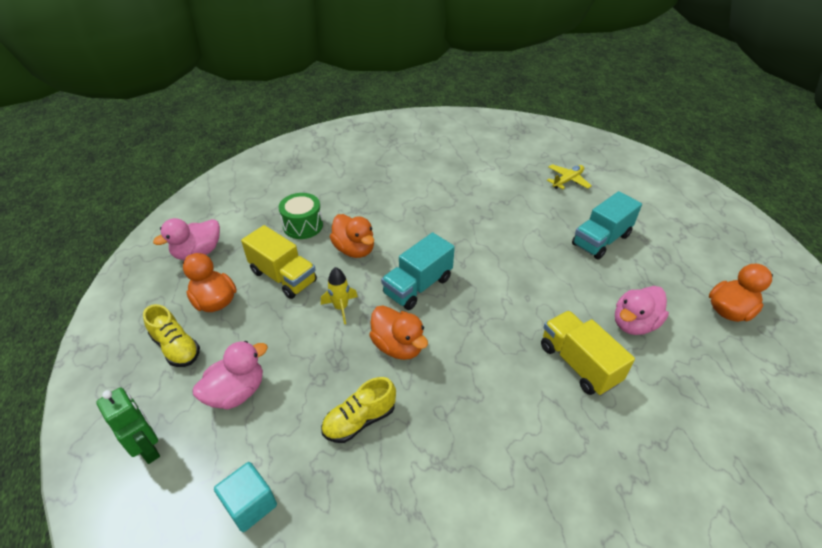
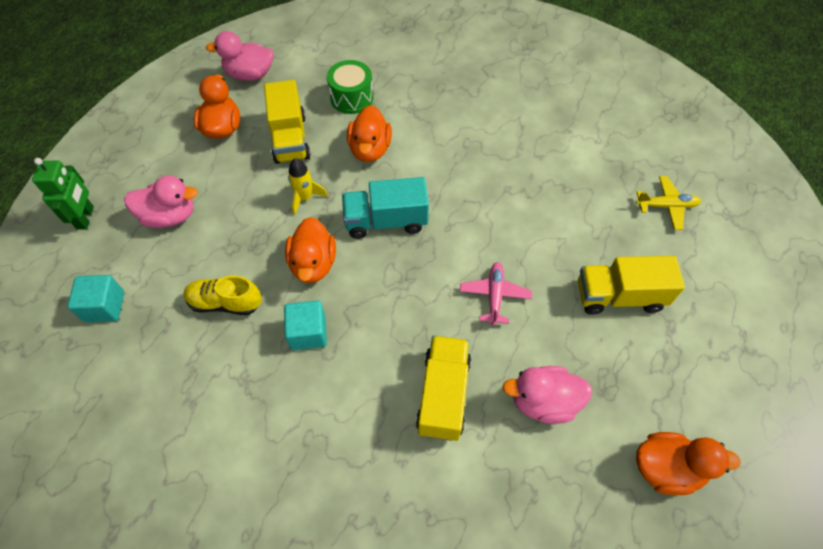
camera: 40 degrees right, 15 degrees up
yellow shoe [143,304,200,367] -> none
turquoise truck [572,191,642,260] -> yellow truck [578,256,685,315]
none -> turquoise cube [284,300,327,350]
none -> pink plane [460,262,532,326]

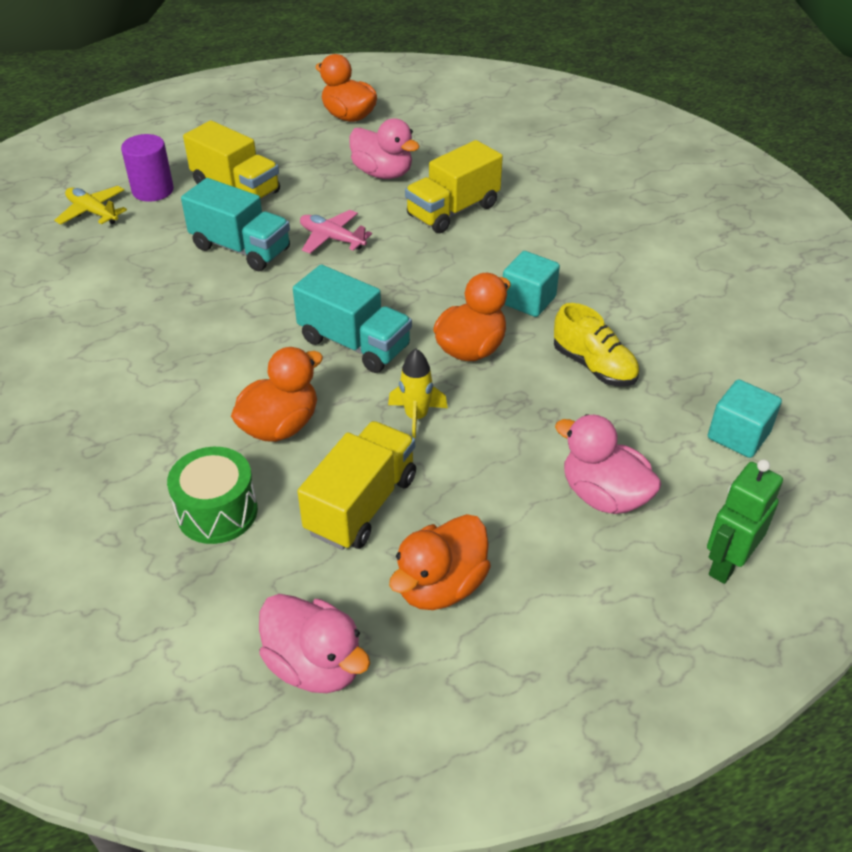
camera: 140 degrees left, 15 degrees down
pink plane [460,262,532,326] -> pink plane turned 75 degrees clockwise [300,210,372,254]
none -> purple cylinder [121,134,174,202]
none -> turquoise truck [181,178,290,271]

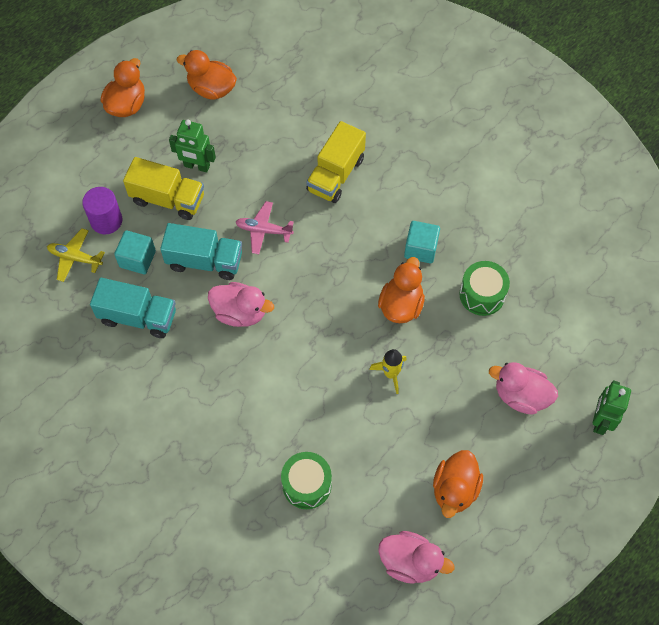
camera: 20 degrees left, 20 degrees up
orange duck [231,347,323,442] -> orange duck moved to [101,58,145,117]
turquoise truck [293,264,412,373] -> turquoise truck moved to [90,278,176,338]
yellow truck [297,421,416,550] -> none
pink duck [350,118,420,179] -> pink duck moved to [208,282,274,327]
yellow shoe [554,303,639,386] -> green drum [460,261,510,316]
turquoise cube [708,379,782,458] -> turquoise cube moved to [114,230,156,274]
none -> green robot [169,119,216,173]

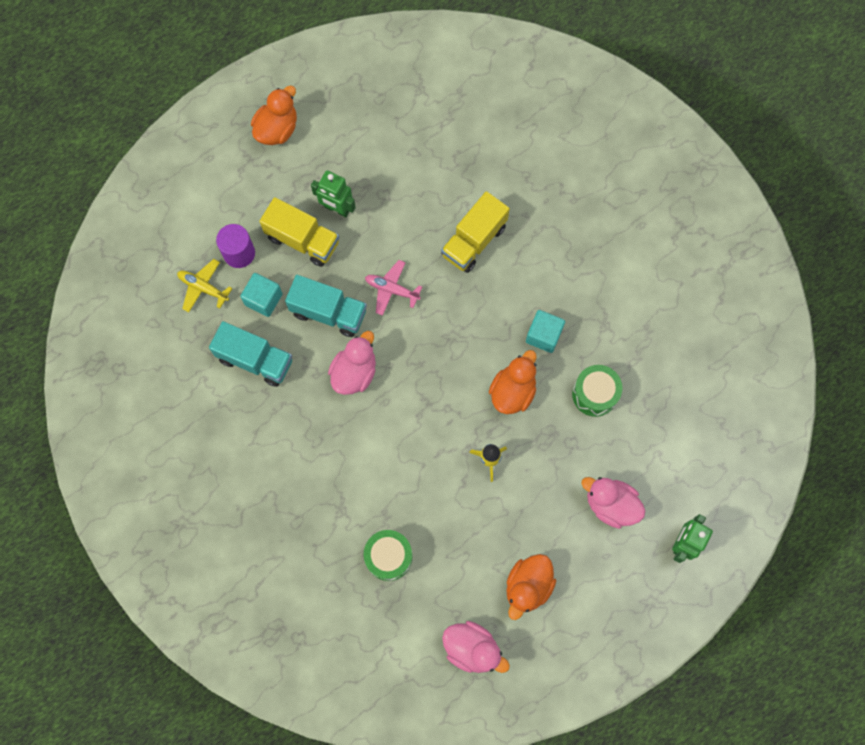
camera: 10 degrees right, 10 degrees up
orange duck [177,50,237,100] -> none
pink duck [208,282,274,327] -> pink duck turned 90 degrees counterclockwise [328,331,376,395]

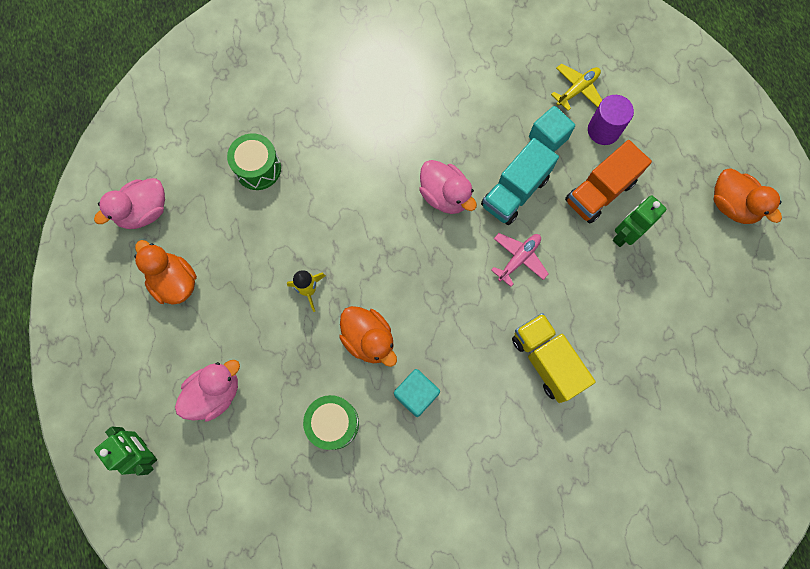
camera: 110 degrees right, 0 degrees up
turquoise truck [209,321,292,387] -> none
yellow truck [259,197,339,267] -> orange truck [565,140,652,223]

